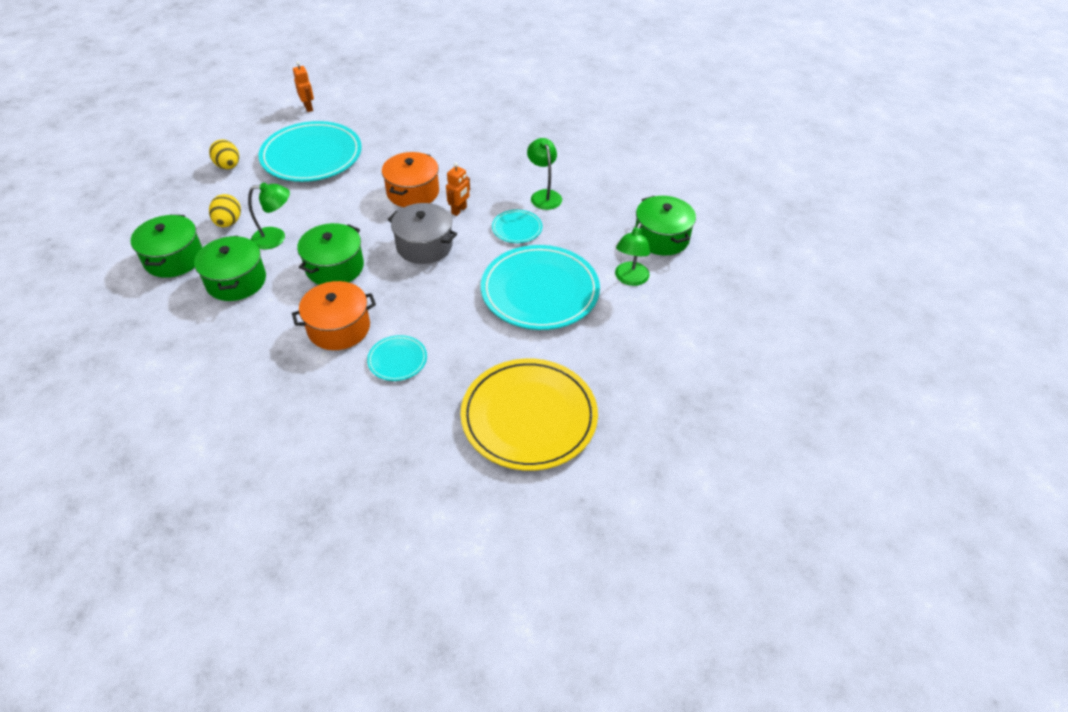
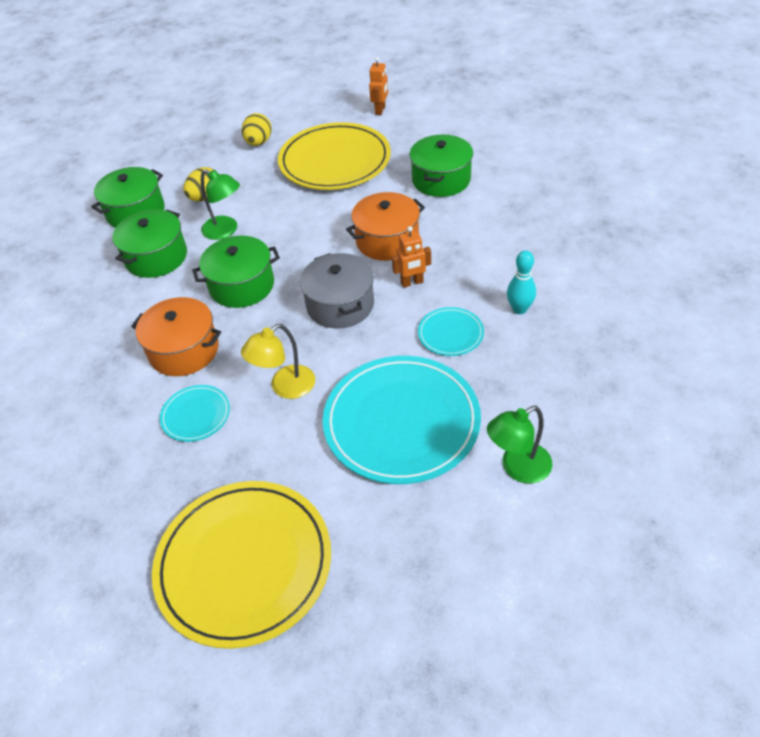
camera: 45 degrees right, 0 degrees up
turquoise plate [259,121,362,182] -> yellow plate [278,122,391,190]
green lamp [527,138,562,210] -> turquoise bowling pin [507,250,536,314]
green pot [635,196,696,256] -> green pot moved to [410,134,473,197]
none -> yellow lamp [241,324,315,399]

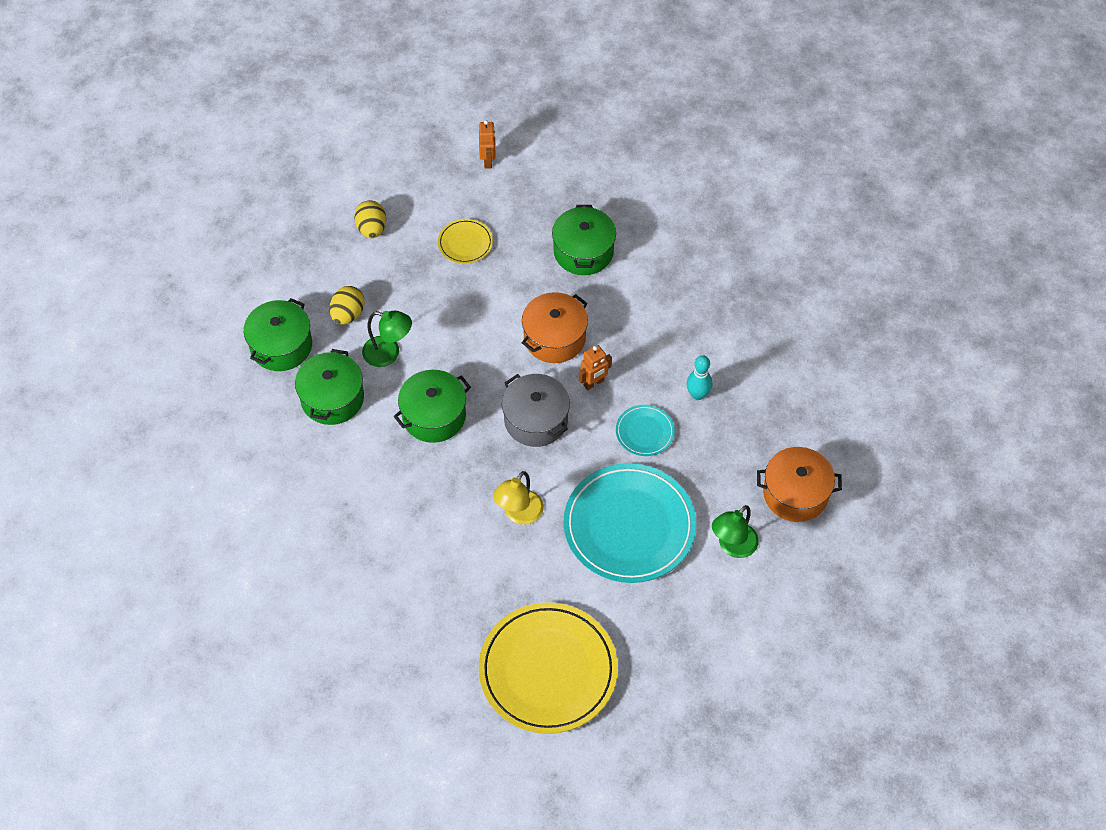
camera: 20 degrees left, 10 degrees up
orange pot [131,297,221,376] -> orange pot moved to [757,447,842,522]
turquoise plate [160,385,230,442] -> none
yellow plate [278,122,391,190] -> yellow plate [438,219,493,264], size x0.46

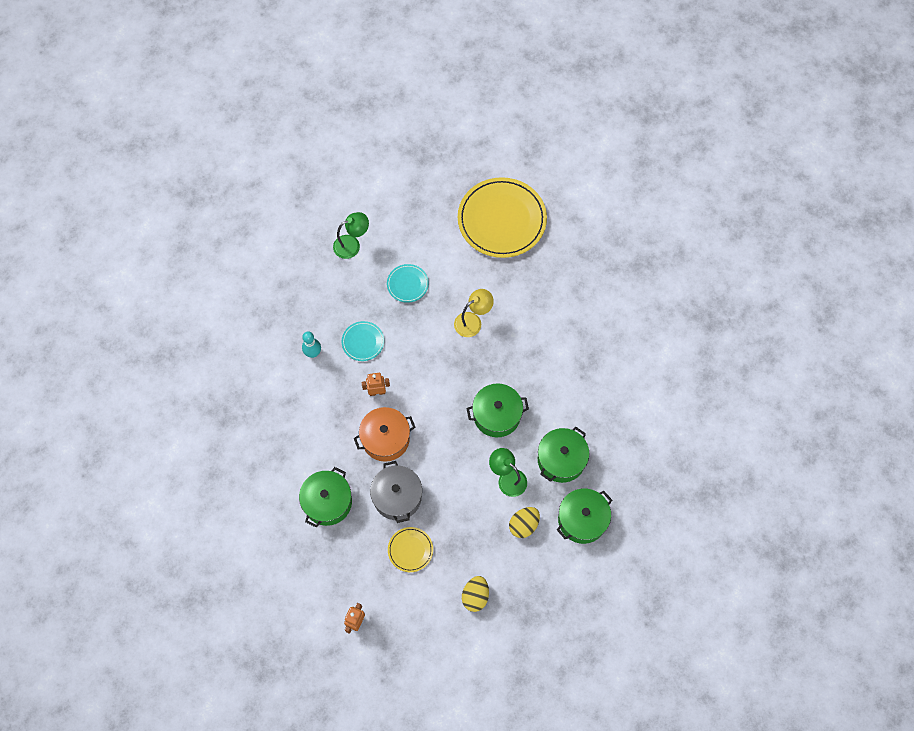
camera: 155 degrees left, 10 degrees up
grey pot [502,374,570,447] -> grey pot moved to [370,461,422,523]
turquoise plate [564,463,696,583] -> turquoise plate [387,264,429,303], size x0.46
orange pot [757,447,842,522] -> none

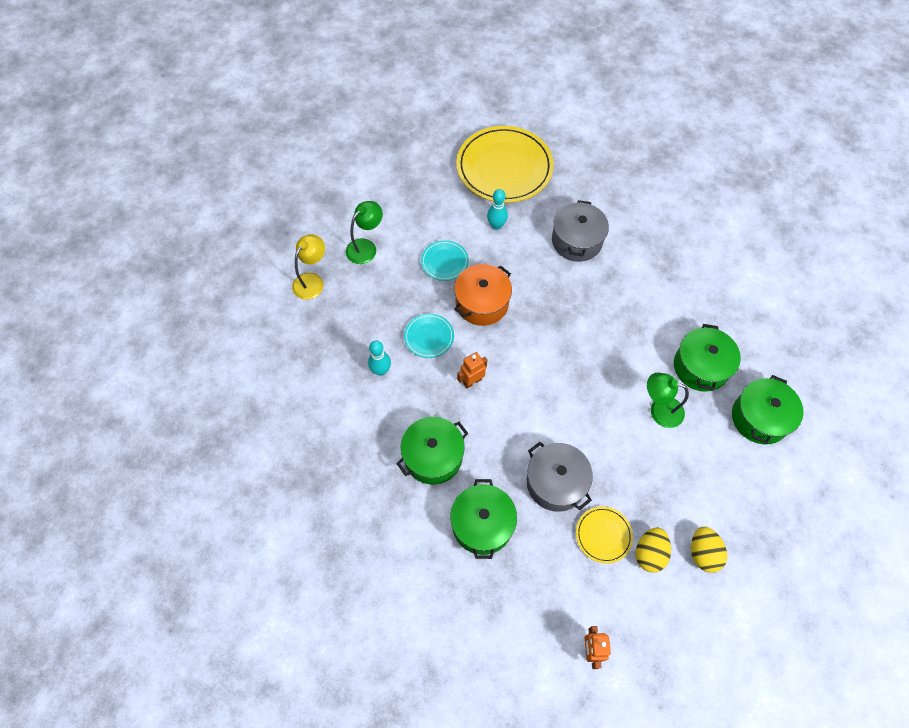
camera: 25 degrees left, 5 degrees down
orange pot [354,407,415,462] -> orange pot moved to [454,264,512,326]
yellow lamp [454,289,494,337] -> yellow lamp moved to [292,234,325,300]
green pot [466,384,529,437] -> green pot moved to [397,417,468,485]
yellow egg [509,507,540,538] -> yellow egg moved to [636,527,671,573]
none -> turquoise bowling pin [487,189,508,230]
none -> grey pot [552,200,609,262]

